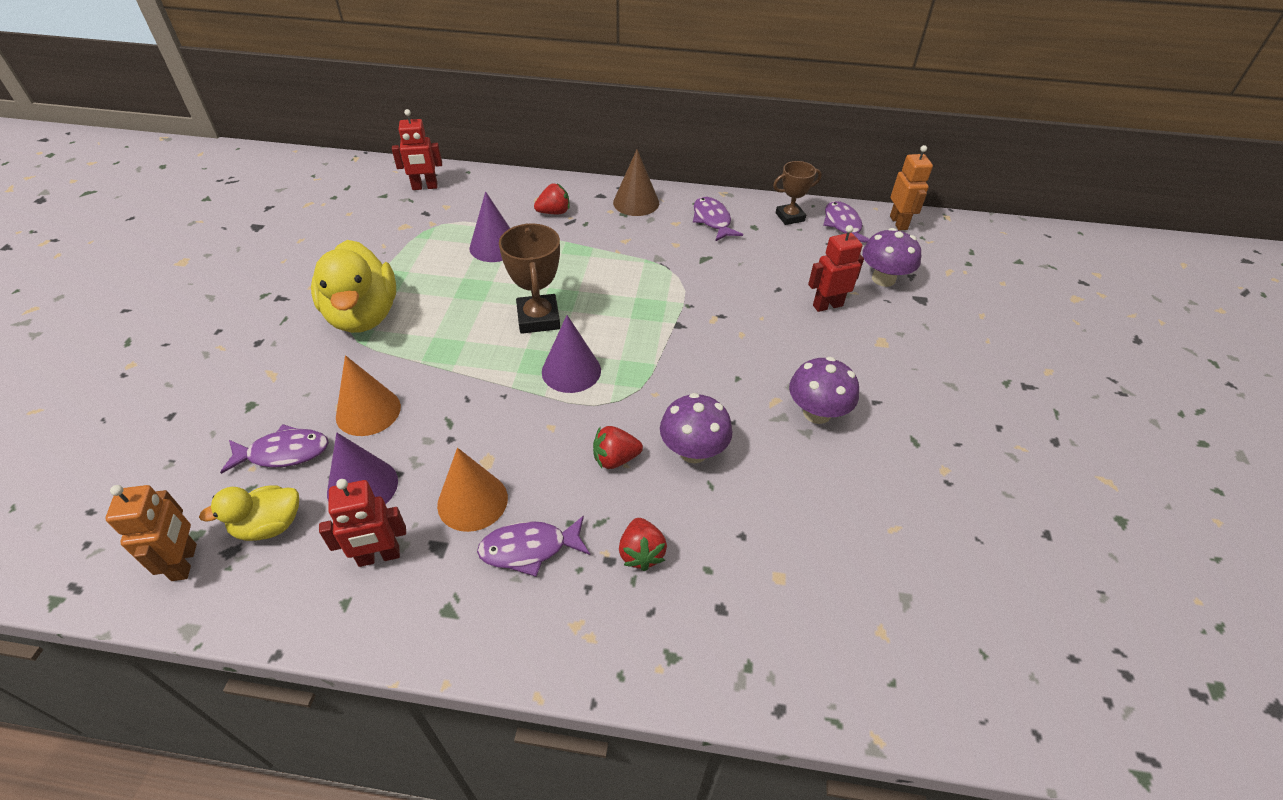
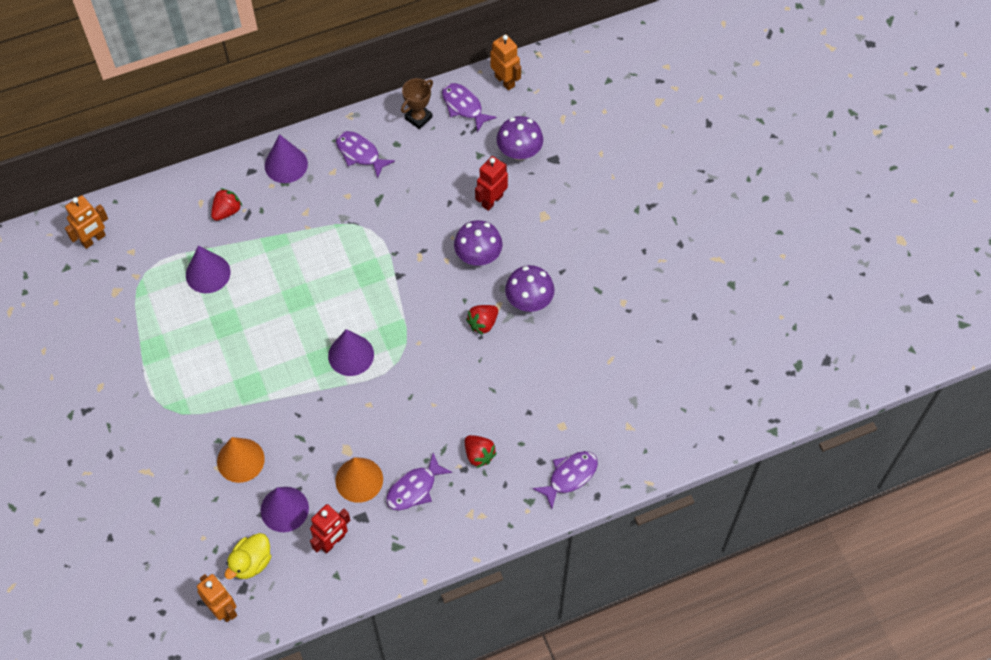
camera: 30 degrees left, 15 degrees up
purple fish [220,424,329,474] -> purple fish moved to [532,451,598,509]
yellow duck [311,240,396,333] -> none
red robot [392,109,442,190] -> orange robot [65,195,108,249]
brown trophy [499,223,560,334] -> none
red strawberry [593,426,643,469] -> red strawberry moved to [466,305,498,335]
brown cone [613,150,659,216] -> purple cone [265,134,308,183]
purple mushroom [660,393,732,463] -> purple mushroom moved to [454,220,503,266]

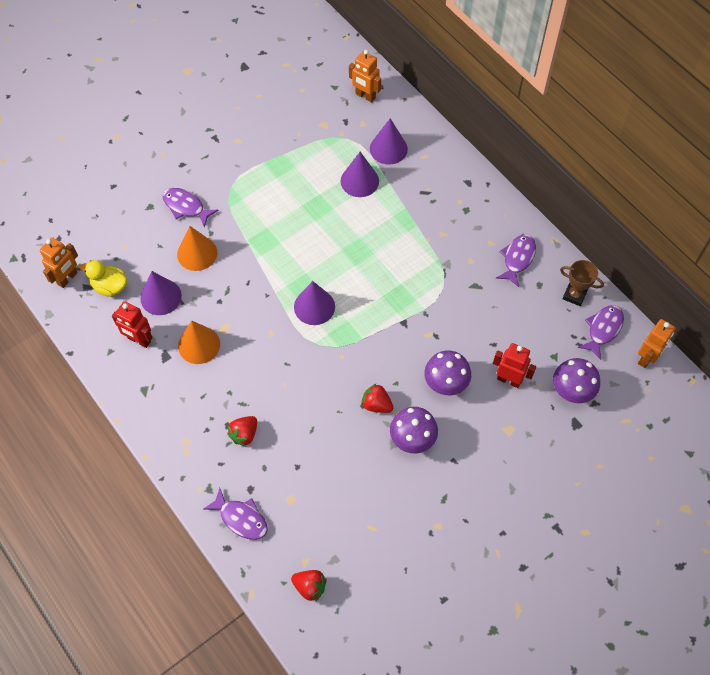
camera: 75 degrees right, 0 degrees up
red strawberry [211,188,242,221] -> red strawberry moved to [291,570,327,602]
purple cone [265,134,308,183] -> purple cone moved to [370,118,408,165]
purple fish [386,453,453,510] -> purple fish moved to [163,188,219,227]

